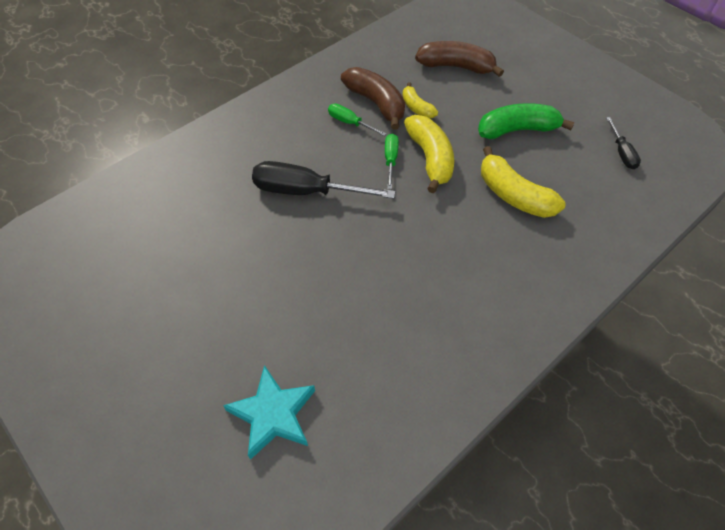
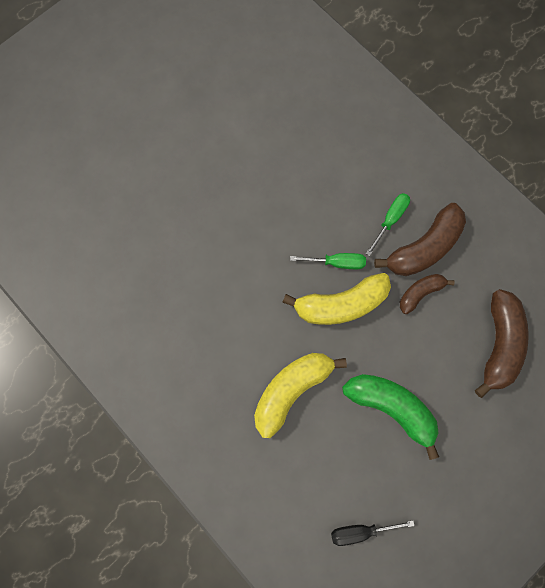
camera: 90 degrees right, 20 degrees up
turquoise star [223,365,315,460] -> none
black screwdriver [252,161,395,199] -> none
yellow banana [402,82,438,118] -> brown banana [400,274,455,314]
green banana [478,103,575,139] -> green banana turned 45 degrees counterclockwise [342,374,439,460]

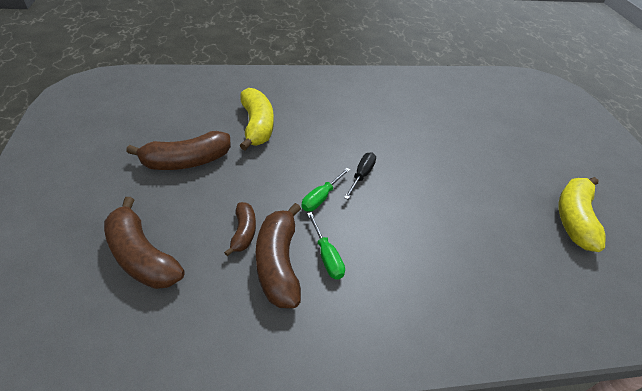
camera: 120 degrees right, 30 degrees down
yellow banana [282,273,391,325] -> yellow banana moved to [558,177,606,252]
black screwdriver [331,520,415,546] -> black screwdriver moved to [344,152,376,199]
green banana [342,374,439,460] -> brown banana [126,131,231,170]

